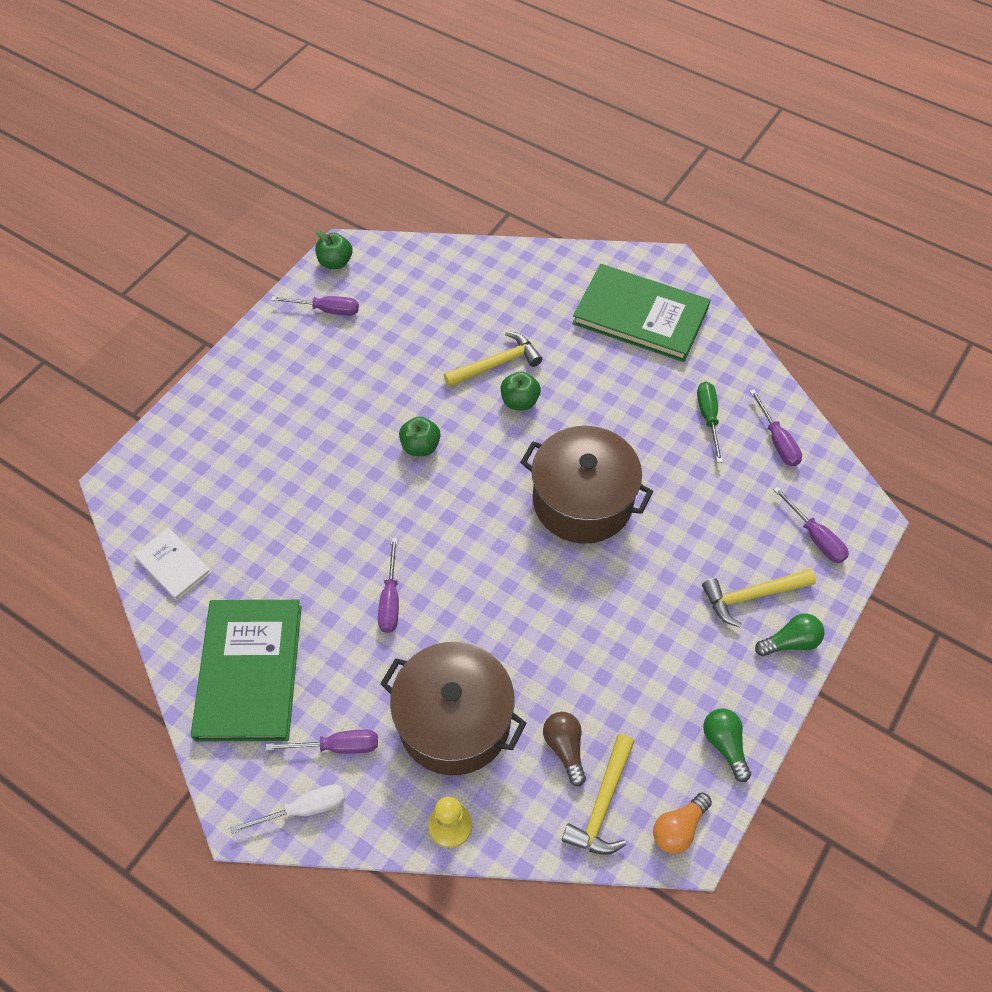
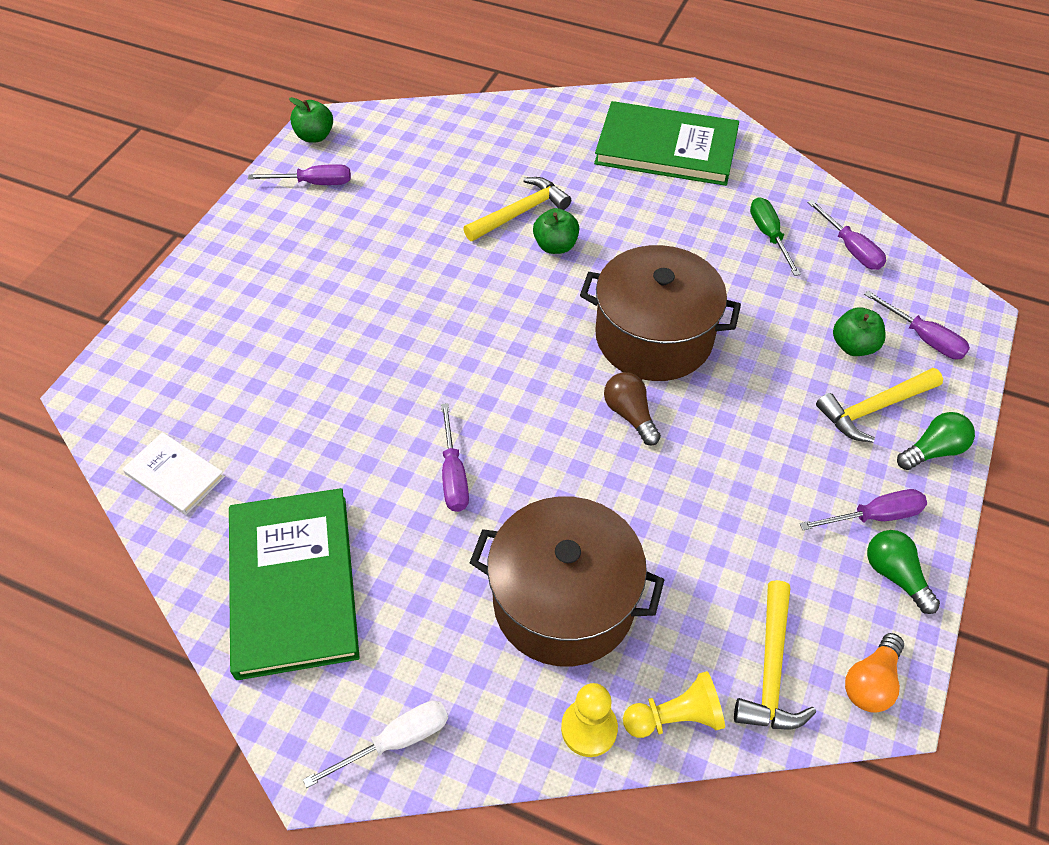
camera: 10 degrees left, 5 degrees down
purple screwdriver [266,730,378,754] -> purple screwdriver moved to [800,489,927,530]
green apple [399,416,441,456] -> green apple moved to [833,307,886,356]
brown light bulb [543,712,586,787] -> brown light bulb moved to [604,372,661,446]
none -> yellow pawn [623,671,725,738]

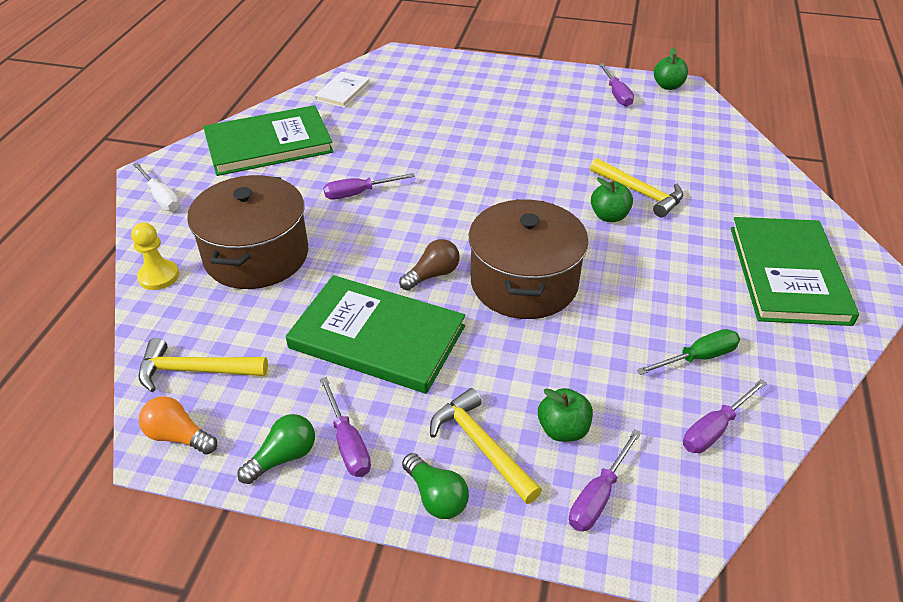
camera: 80 degrees right, 10 degrees down
yellow pawn [623,671,725,738] -> none
none -> green book [286,275,465,394]

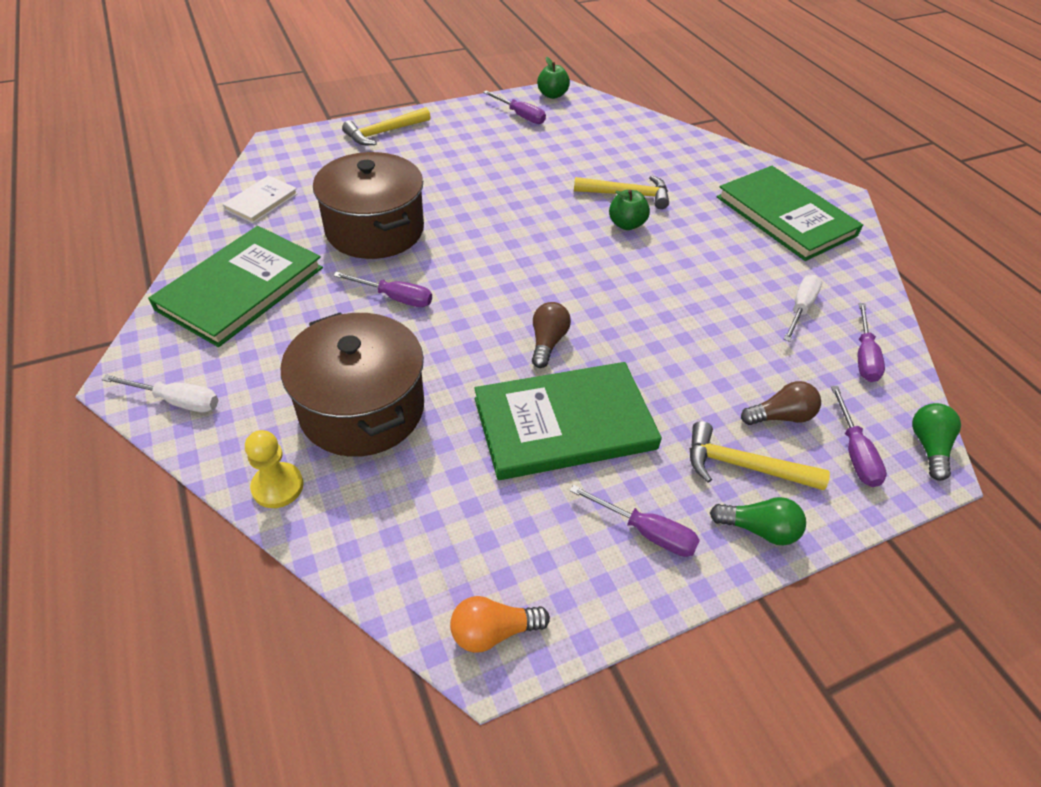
camera: 40 degrees left, 5 degrees up
yellow hammer [138,338,268,392] -> yellow hammer moved to [342,107,431,145]
green light bulb [238,414,315,484] -> green light bulb moved to [912,403,961,481]
white book [315,72,370,108] -> white book turned 45 degrees clockwise [223,175,298,224]
purple screwdriver [323,173,415,200] -> purple screwdriver turned 105 degrees counterclockwise [333,272,432,307]
brown pot [469,199,589,319] -> brown pot moved to [313,152,424,259]
green apple [538,388,593,442] -> brown light bulb [741,381,821,425]
green screwdriver [637,329,740,375] -> white screwdriver [784,275,822,342]

